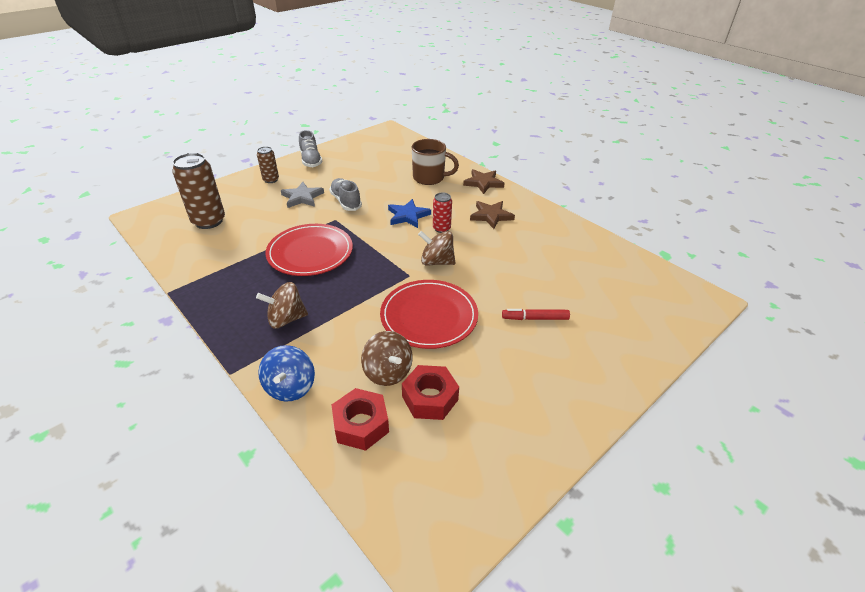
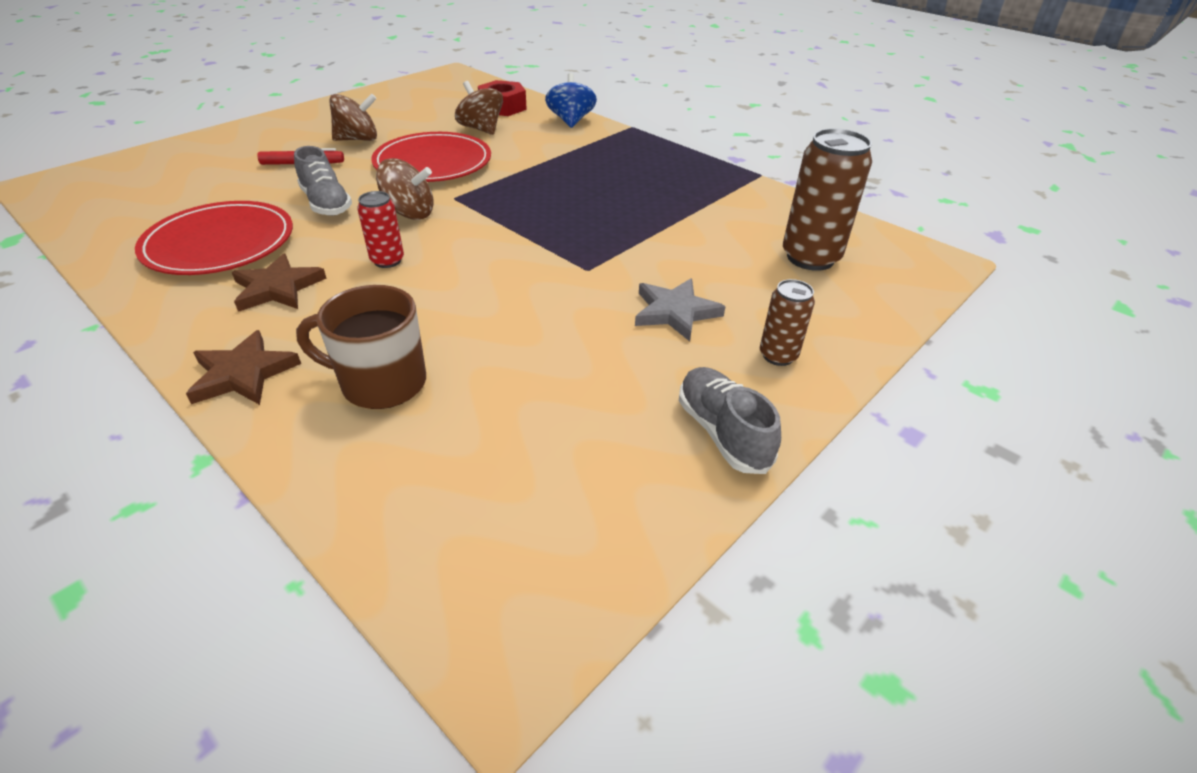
camera: 175 degrees right, 0 degrees up
brown spinning top [256,282,308,328] -> brown spinning top moved to [329,93,377,141]
red plate [266,224,353,276] -> red plate moved to [135,201,293,275]
grey shoe [329,178,362,211] -> grey shoe moved to [294,146,352,216]
blue star [388,199,431,228] -> none
red nut [402,365,459,420] -> none

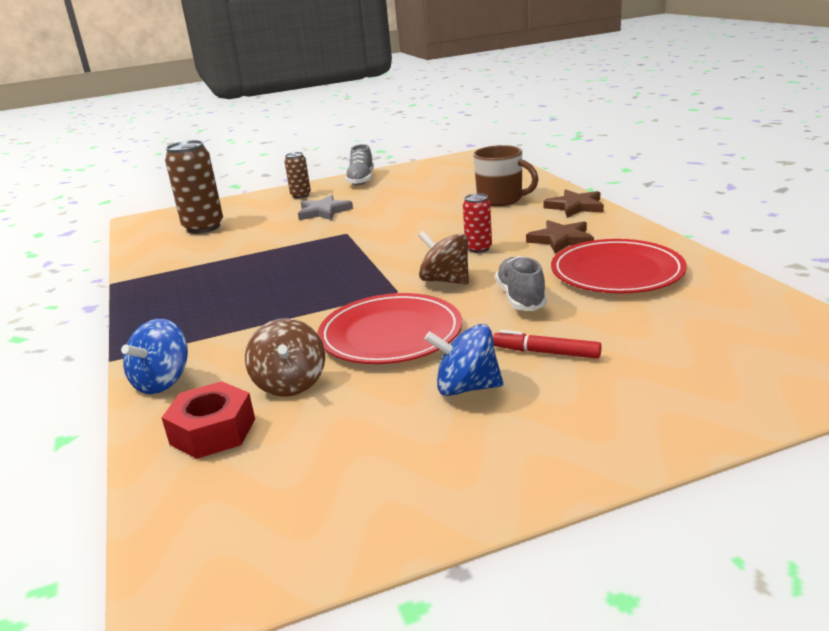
camera: 150 degrees left, 15 degrees down
brown spinning top [329,93,377,141] -> blue spinning top [424,324,503,396]

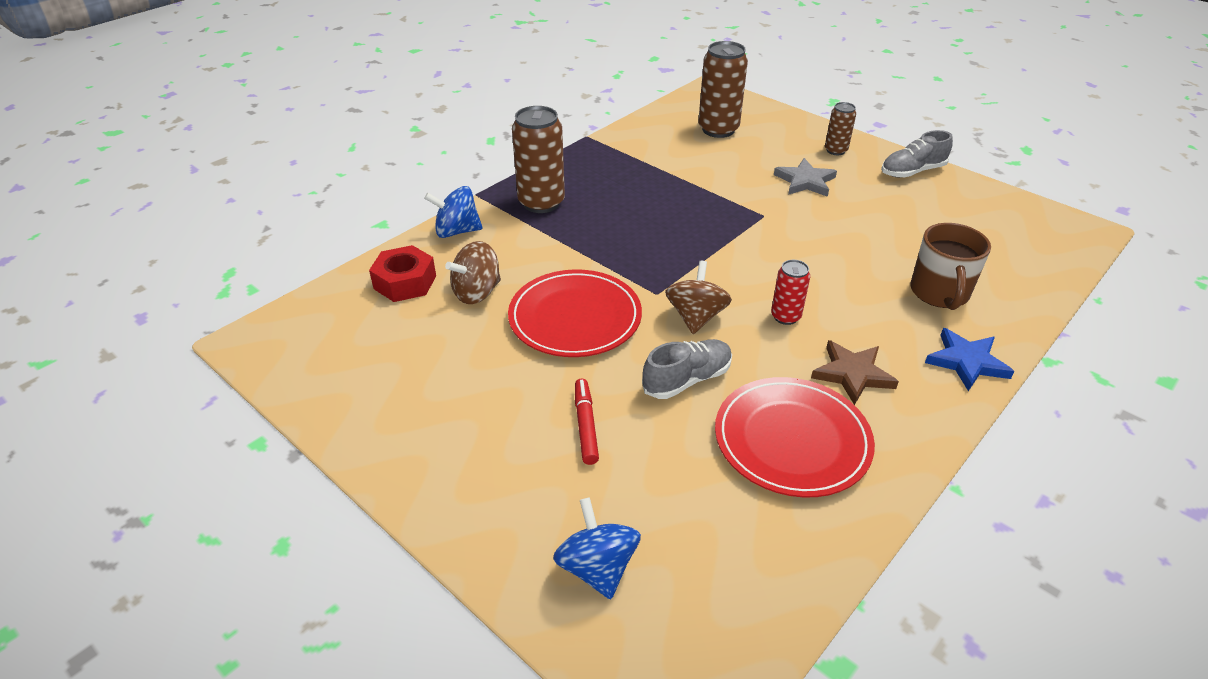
camera: 60 degrees right, 15 degrees up
blue spinning top [424,324,503,396] -> blue spinning top moved to [553,497,641,599]
brown star [543,189,604,218] -> blue star [925,328,1015,391]
none -> brown can [512,106,565,213]

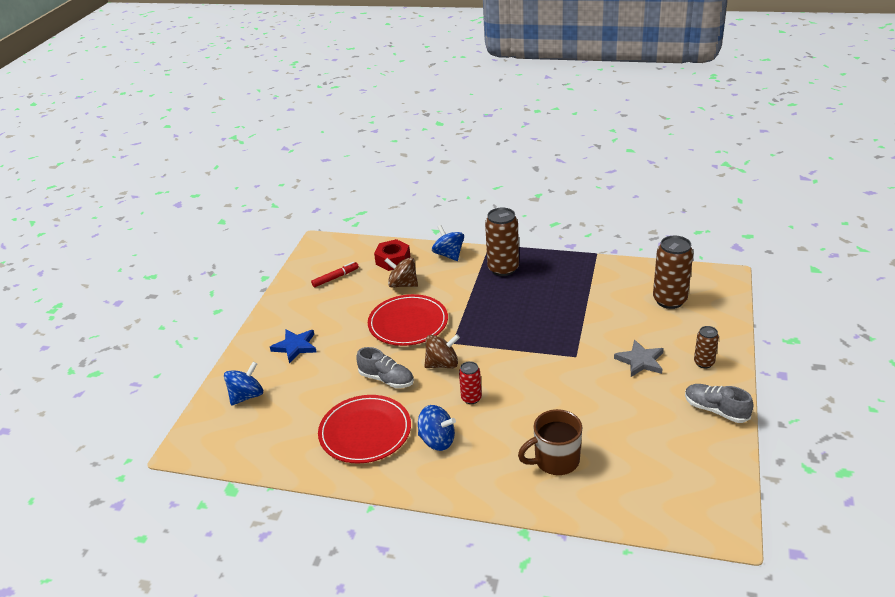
camera: 65 degrees right, 5 degrees down
red marker [575,379,599,465] -> red marker moved to [311,262,359,287]
brown star [811,340,899,405] -> blue spinning top [418,405,456,451]
blue star [925,328,1015,391] -> blue star moved to [270,329,317,363]

